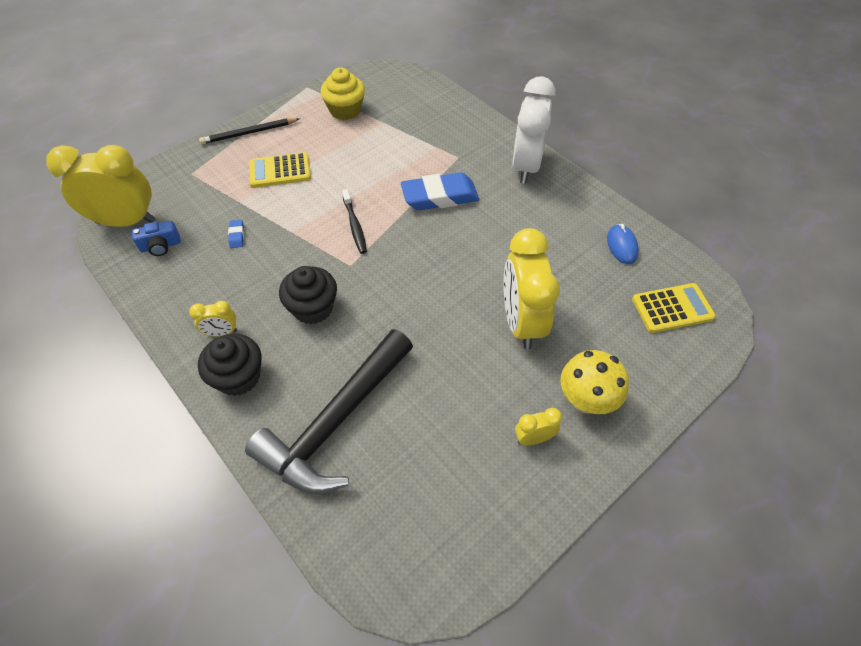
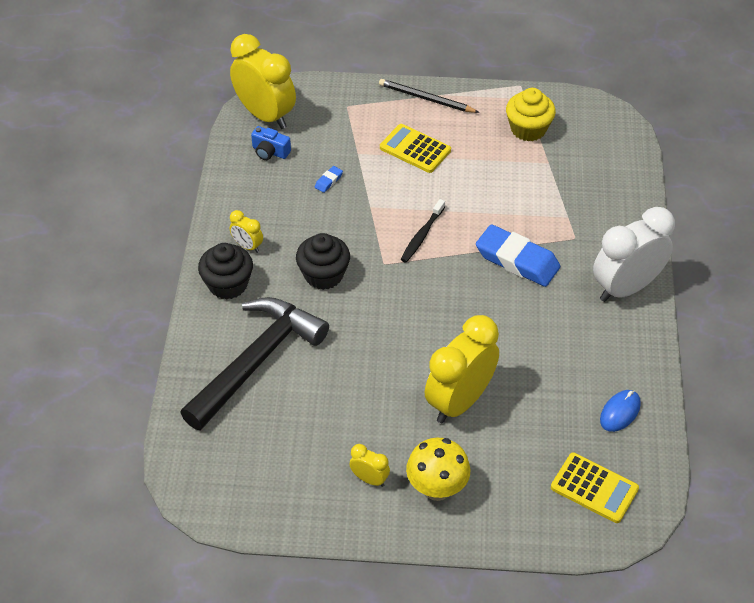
camera: 45 degrees right, 5 degrees down
black hammer [245,329,413,494] -> black hammer turned 135 degrees clockwise [180,297,329,430]

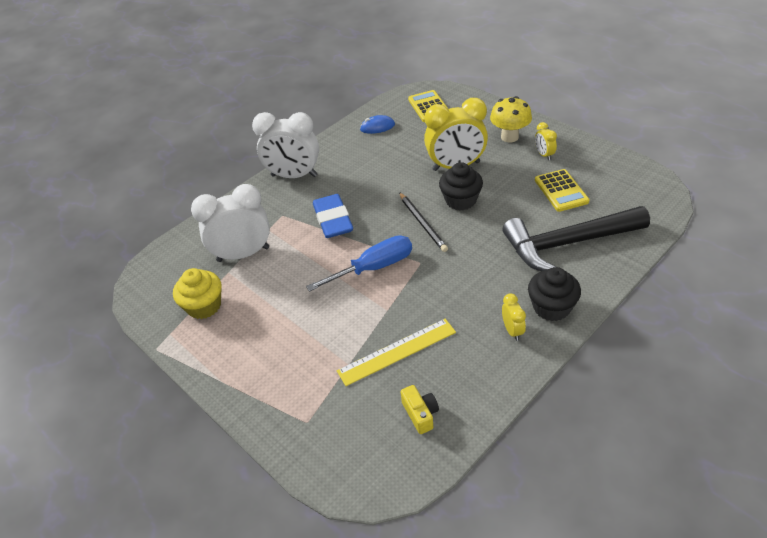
camera: 135 degrees left, 5 degrees down
yellow clock [230,34,296,129] -> none
blue camera [251,126,291,160] -> yellow camera [401,385,439,434]
black cupcake [296,233,350,290] -> black cupcake moved to [439,162,483,211]
blue eraser [315,166,343,193] -> yellow ruler [337,319,456,386]
black pencil [379,79,480,113] -> black pencil moved to [399,192,448,252]
yellow calculator [380,124,451,173] -> yellow calculator moved to [535,169,590,212]
black toothbrush [401,199,445,262] -> blue screwdriver [306,235,412,292]
none -> white clock [191,184,270,262]

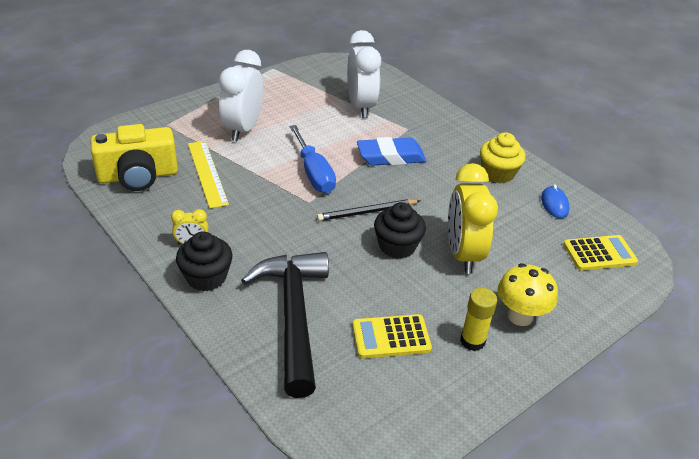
camera: 90 degrees right, 5 degrees down
yellow cupcake [173,268,222,319] -> yellow cupcake moved to [480,132,526,183]
white clock [252,112,319,178] -> white clock moved to [219,50,263,141]
yellow camera [401,385,439,434] -> yellow camera [90,124,178,191], size x2.17
yellow clock [535,122,557,160] -> yellow glue stick [460,288,497,351]

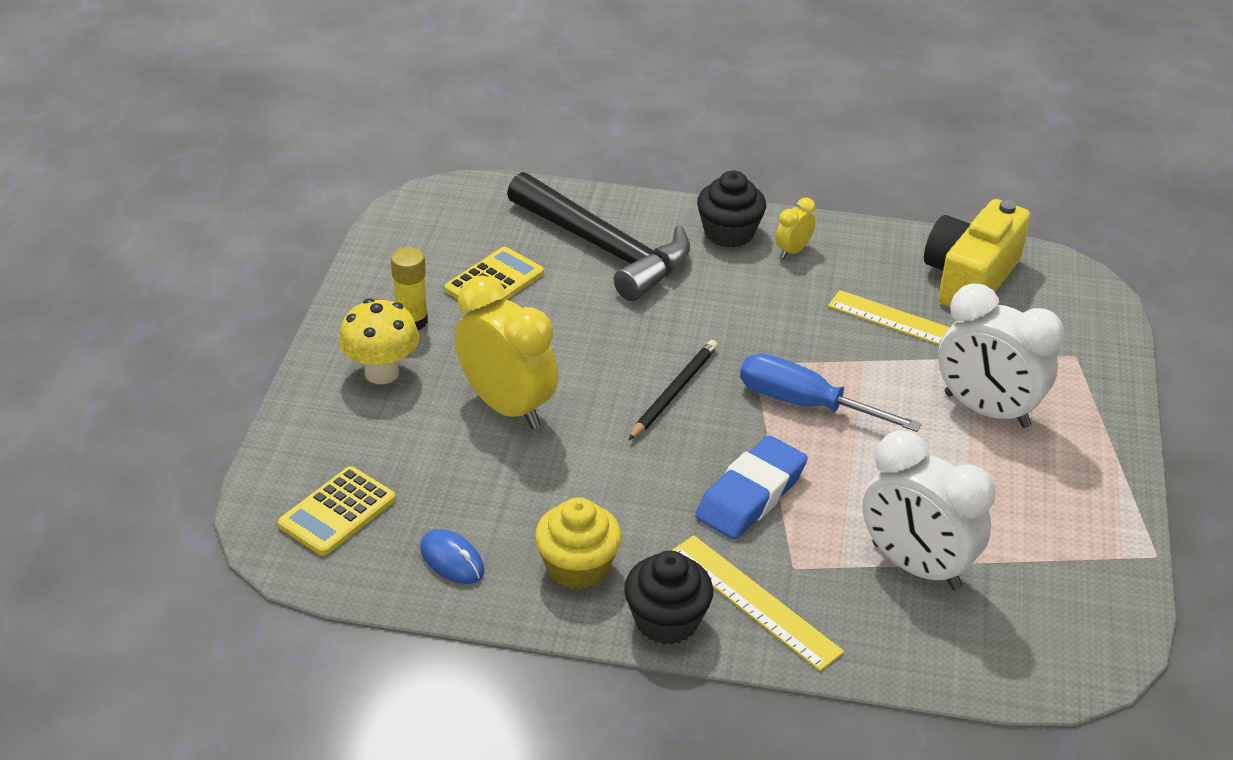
camera: 140 degrees right, 0 degrees up
white clock [219,50,263,141] -> white clock turned 150 degrees clockwise [938,284,1064,428]
black cupcake [374,202,426,259] -> black cupcake moved to [624,551,713,644]
none -> yellow ruler [671,535,844,671]

